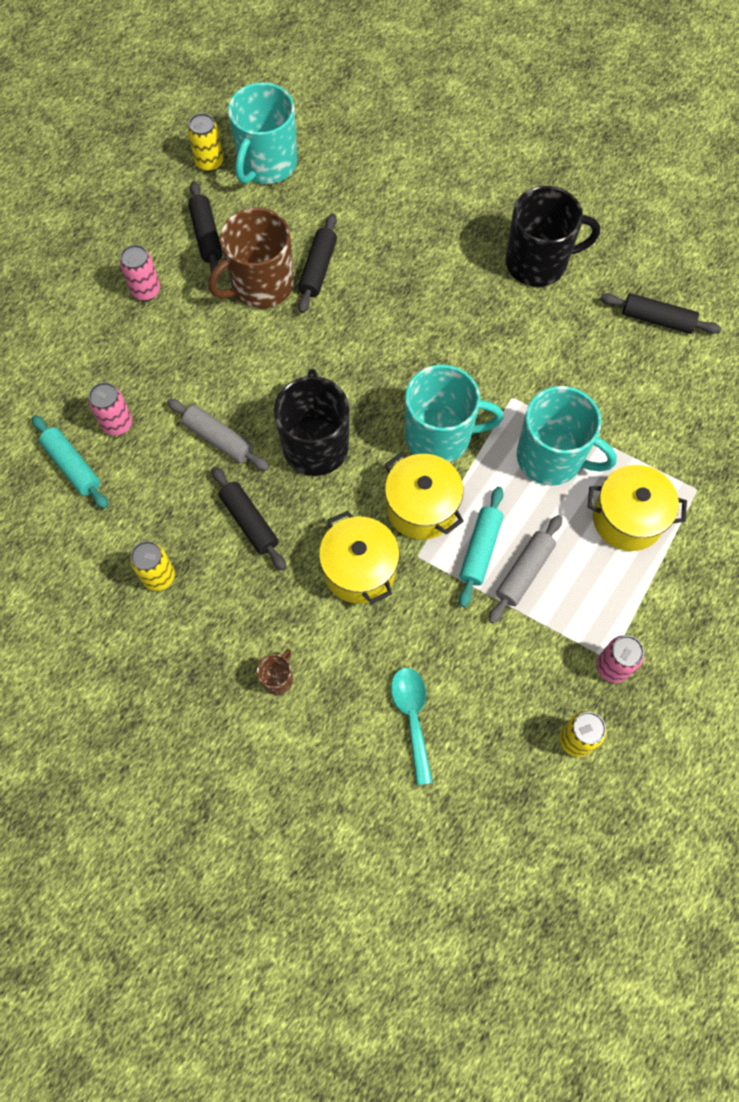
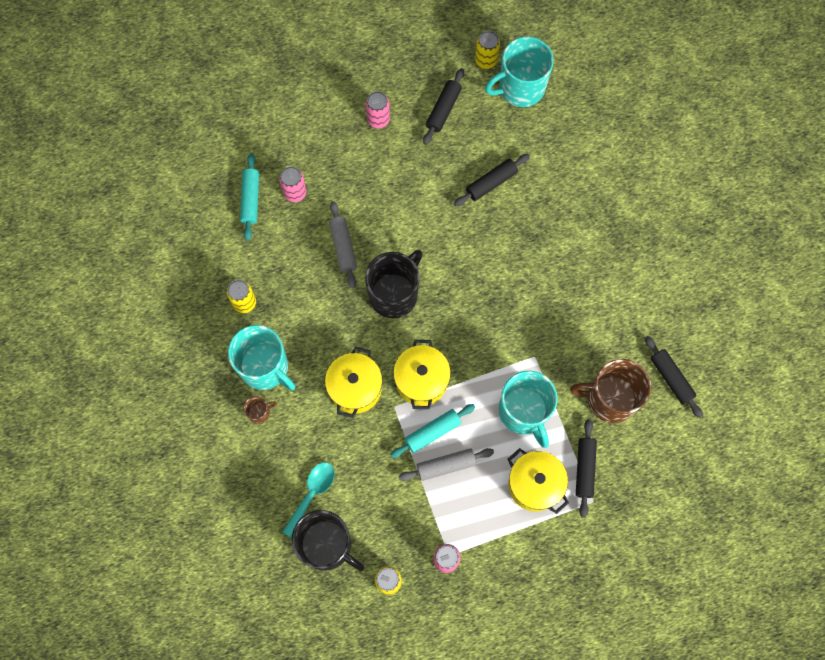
camera: 40 degrees right, 5 degrees up
brown mug [208,207,294,309] -> brown mug moved to [570,359,651,423]
black rolling pin [212,467,286,571] -> black rolling pin moved to [576,419,597,518]
turquoise mug [405,364,503,463] -> turquoise mug moved to [228,325,295,391]
black mug [506,186,600,287] -> black mug moved to [292,510,364,571]

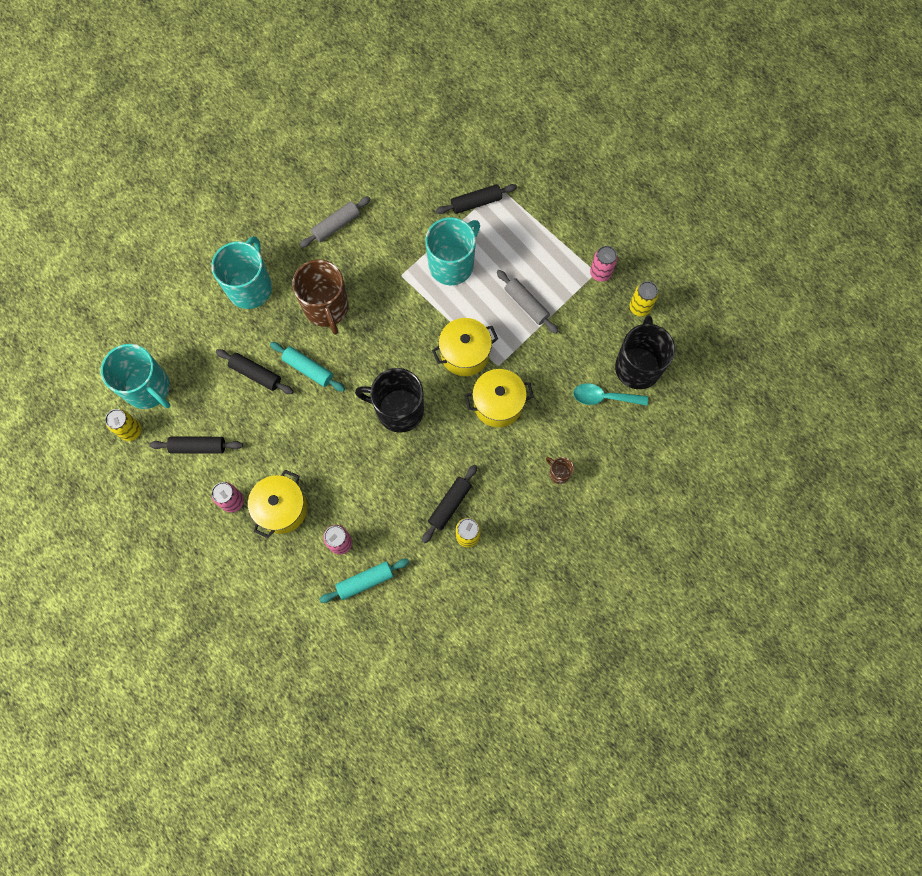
camera: 115 degrees left, 0 degrees up
turquoise mug [228,325,295,391] -> turquoise mug moved to [212,236,272,309]
grey rolling pin [329,201,357,288] -> grey rolling pin moved to [300,196,370,248]
turquoise rolling pin [390,404,475,458] -> turquoise rolling pin moved to [270,342,345,392]
yellow pot [508,448,569,514] -> yellow pot moved to [248,470,307,538]
brown mug [570,359,651,423] -> brown mug moved to [292,260,349,335]
black rolling pin [645,336,703,418] -> black rolling pin moved to [422,464,477,543]

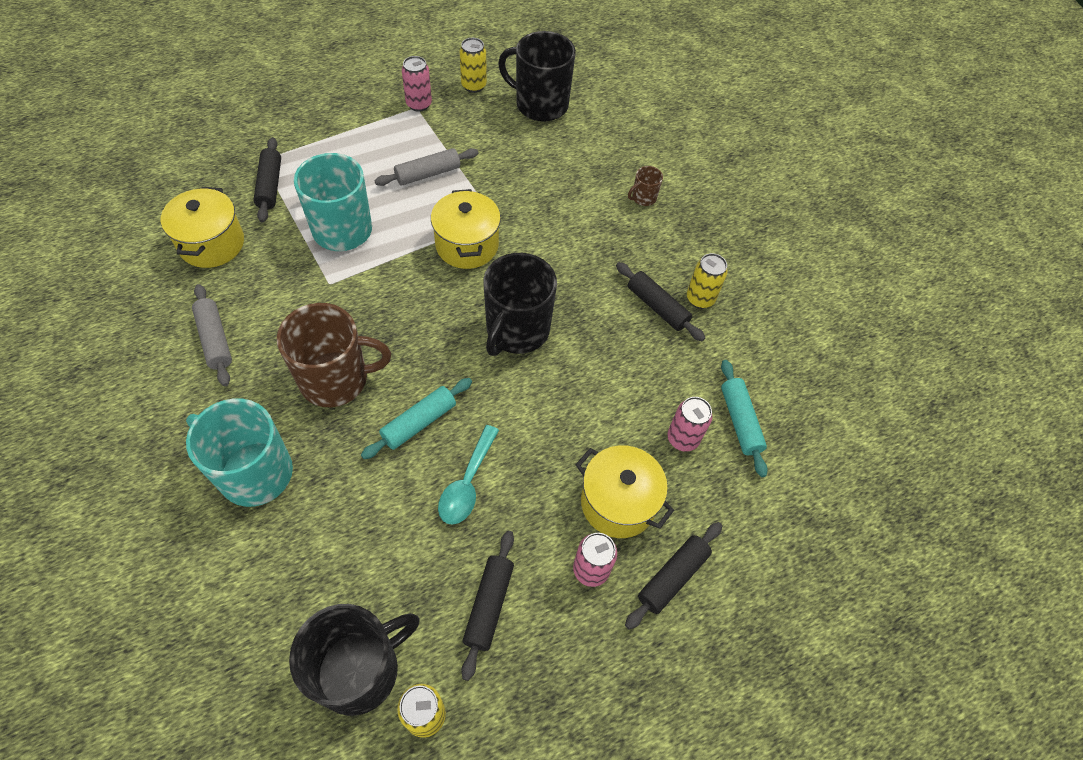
camera: 80 degrees left, 15 degrees down
turquoise mug [101,344,170,409] -> black mug [289,604,420,716]
black rolling pin [216,349,294,394] -> black rolling pin moved to [625,522,722,630]
yellow pot [465,369,534,427] -> yellow pot moved to [161,187,244,268]
turquoise spoon [573,383,648,406] -> turquoise spoon moved to [438,425,499,525]

